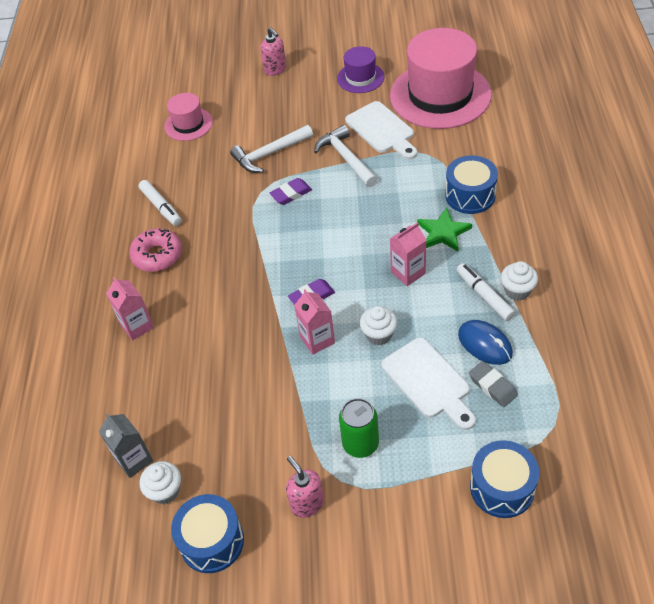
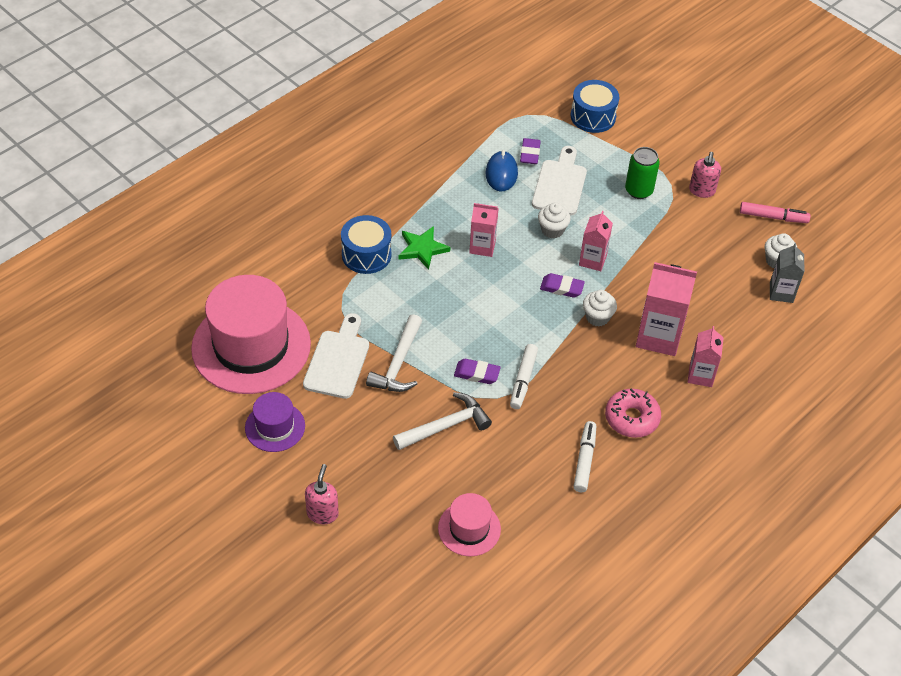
camera: 140 degrees left, 0 degrees up
blue drum [171,494,244,573] -> pink marker [740,202,811,223]
white hammer [230,125,313,173] -> white hammer turned 45 degrees counterclockwise [393,392,492,450]
white marker [456,263,516,321] -> white marker moved to [510,344,538,409]
grey eraser [469,361,518,407] -> purple eraser [520,138,541,164]
white cupcake [501,261,538,301] -> white cupcake moved to [583,290,617,326]
none -> pink carton [636,262,697,356]

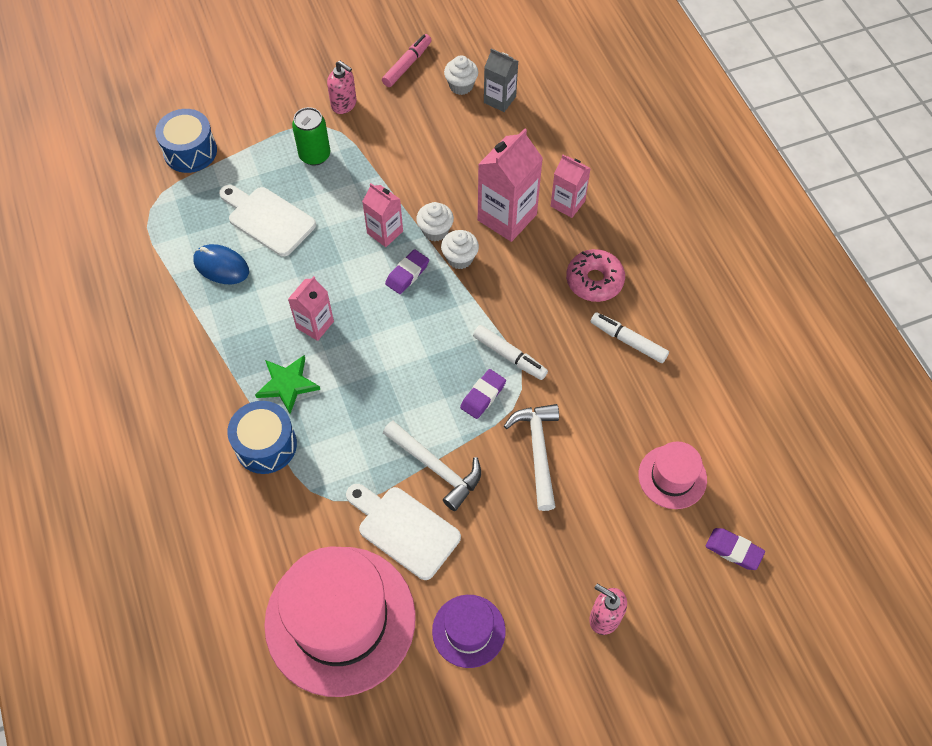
camera: 65 degrees left, 10 degrees up
purple eraser [520,138,541,164] -> purple eraser moved to [706,528,765,570]
white cupcake [538,203,571,239] -> white cupcake moved to [416,202,454,241]

